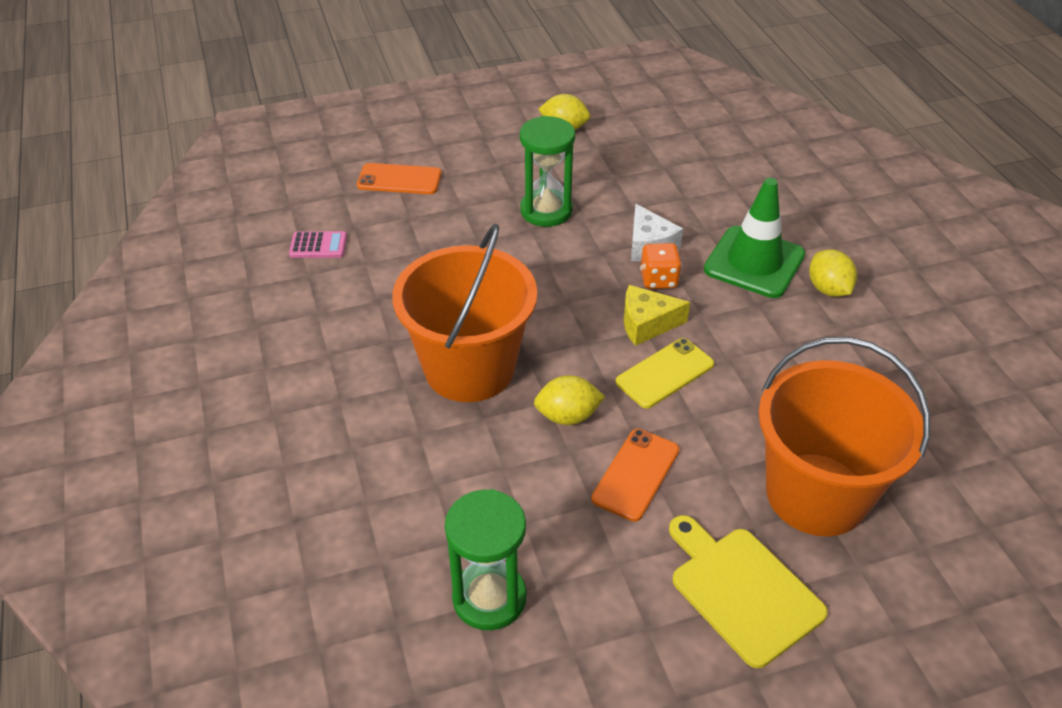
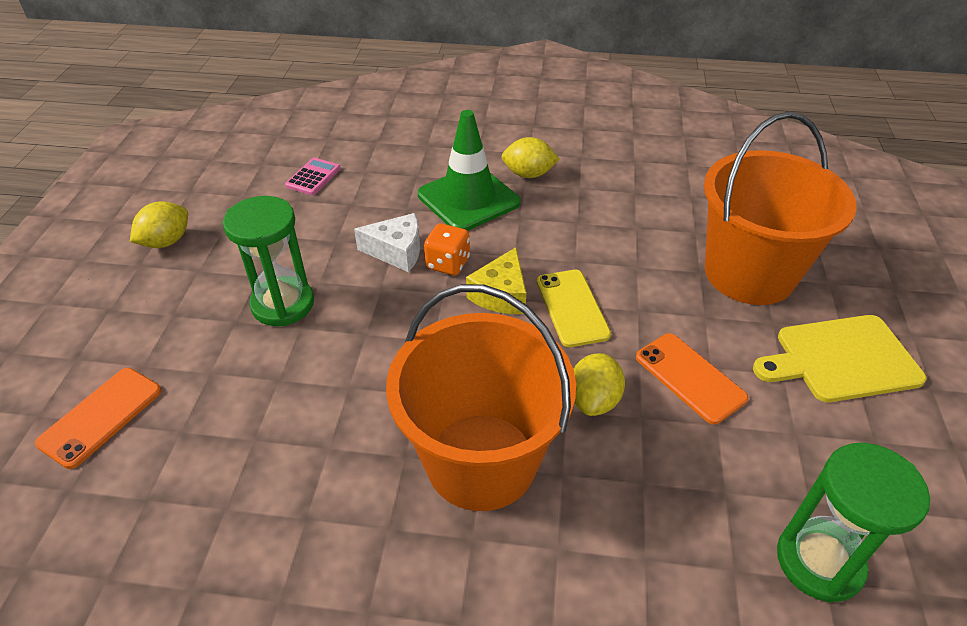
camera: 65 degrees left, 0 degrees up
pink calculator [289,231,347,258] -> pink calculator moved to [285,158,341,195]

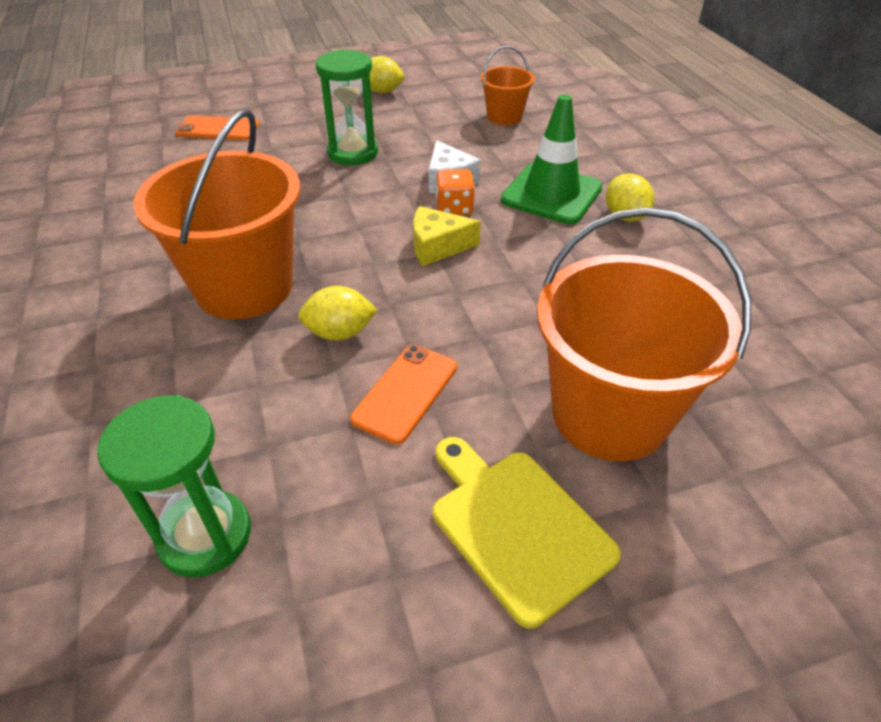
camera: 65 degrees right, 0 degrees up
pink calculator [285,158,341,195] -> orange bucket [480,46,535,125]
yellow phone [536,270,611,347] -> none

